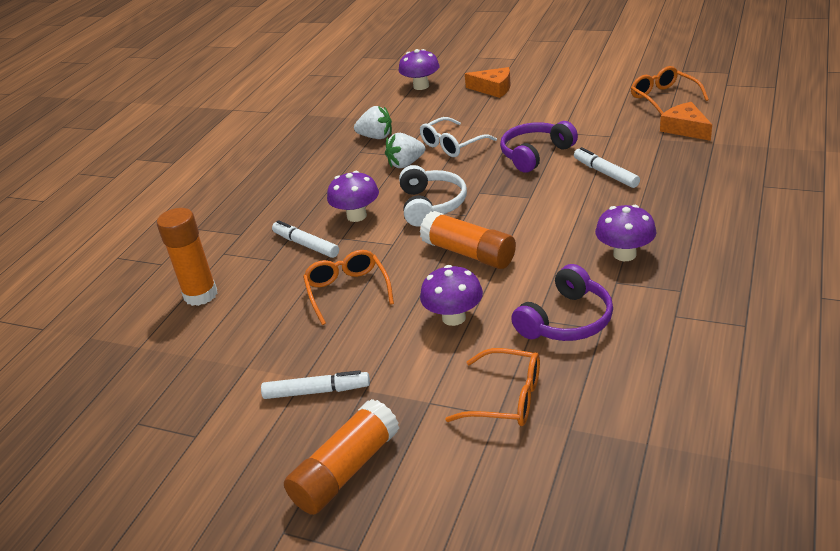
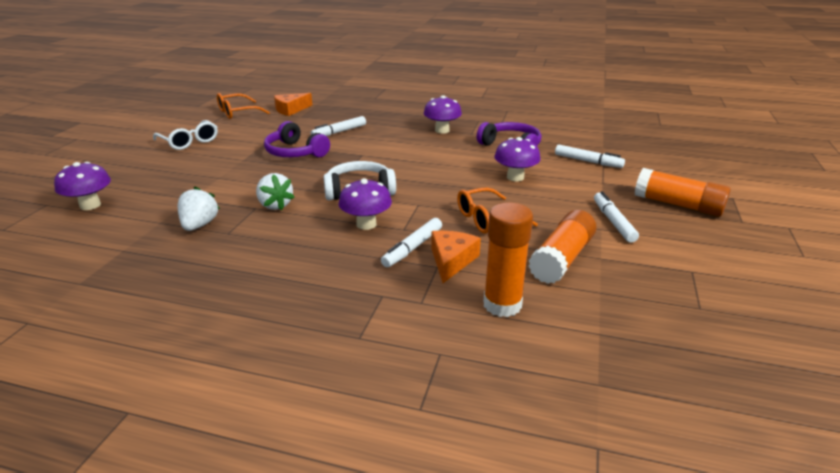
camera: 100 degrees left, 5 degrees down
white glasses [420,117,497,157] -> white glasses moved to [153,120,218,150]
orange glue stick [420,211,516,269] -> orange glue stick moved to [528,210,596,284]
orange glasses [445,348,540,426] -> white marker [555,145,625,168]
orange cheese [465,67,511,98] -> orange cheese moved to [431,231,481,283]

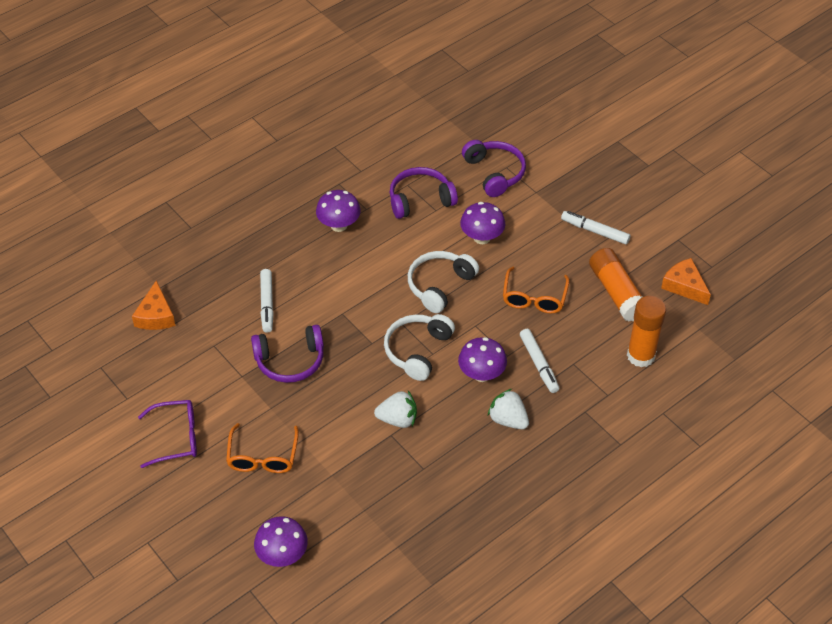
camera: 55 degrees left, 20 degrees up
white glasses [153,120,218,150] -> purple glasses [138,400,197,468]
white strawberry [178,187,220,231] -> white strawberry moved to [488,389,529,429]
orange glasses [217,93,270,119] -> orange glasses moved to [226,423,299,473]
orange cheese [431,231,481,283] -> orange cheese moved to [661,258,711,305]
white marker [555,145,625,168] -> purple headphones [462,140,526,197]
orange glue stick [635,168,731,217] -> none
none -> white headphones [408,251,479,313]

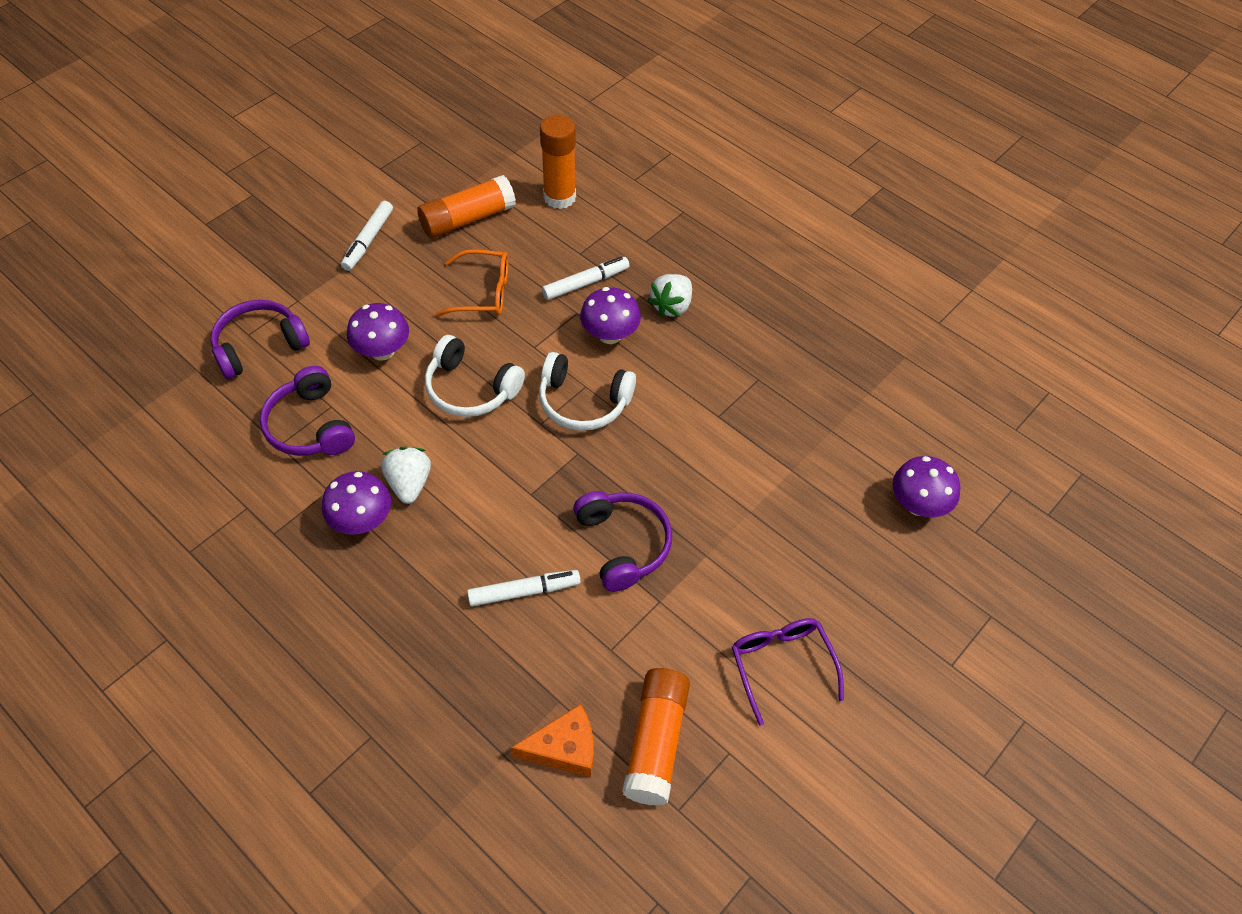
camera: 100 degrees left, 5 degrees up
orange glasses [226,423,299,473] -> none
white strawberry [374,391,417,428] -> white strawberry moved to [381,447,431,504]
orange cheese [661,258,711,305] -> none
none -> orange glue stick [622,668,690,806]

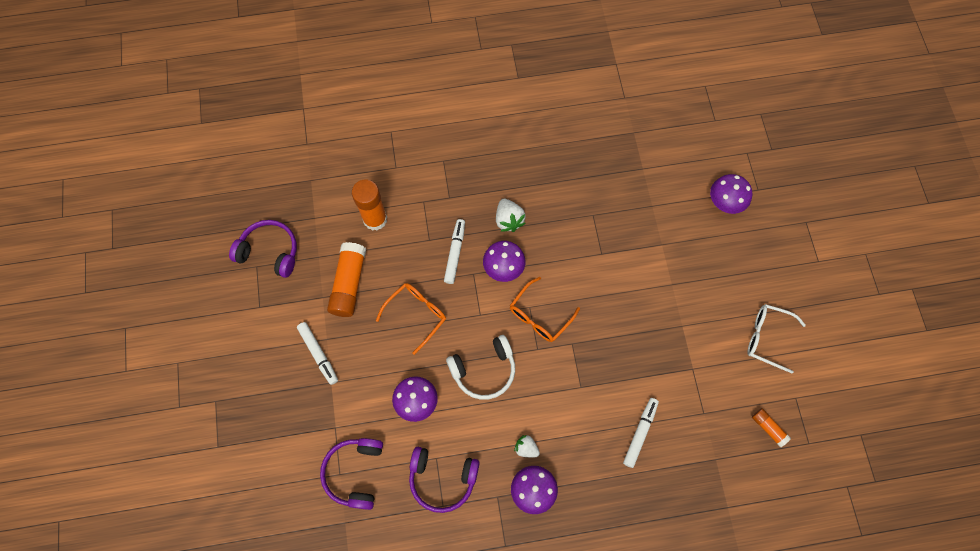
camera: 50 degrees left, 15 degrees up
white strawberry [381,447,431,504] -> white strawberry [514,435,540,457], size x0.66
orange cheese [511,704,594,777] -> none
white headphones [539,352,636,431] -> orange glasses [510,277,580,342]
purple headphones [573,491,672,592] -> purple headphones moved to [229,220,297,278]
orange glue stick [622,668,690,806] -> orange glue stick [752,408,791,447], size x0.52
purple glasses [732,618,844,726] -> white glasses [747,304,806,373]

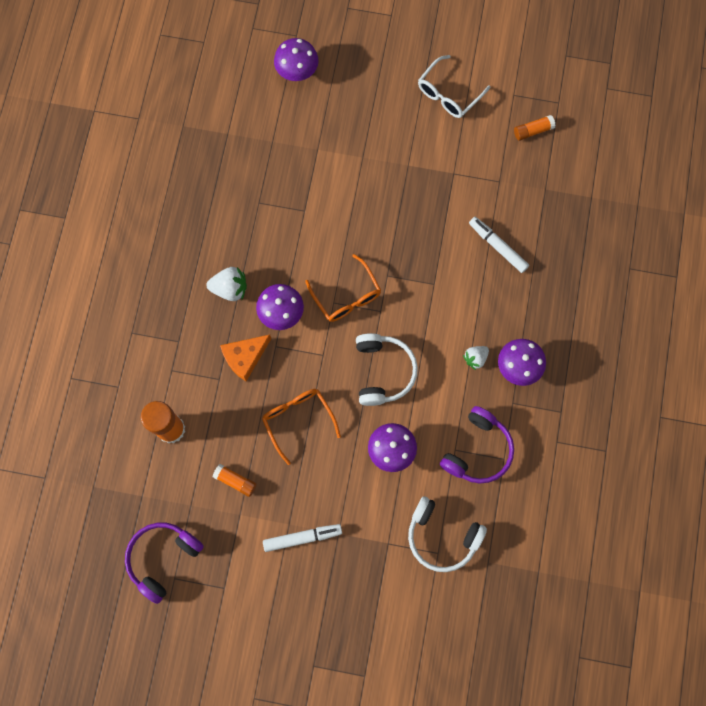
camera: 70 degrees left, 5 degrees up
purple headphones [320,438,383,510] -> white headphones [408,496,487,572]
orange glue stick [327,242,366,317] -> orange glue stick [212,464,257,497], size x0.52
white marker [444,219,465,284] -> orange cheese [220,334,271,381]

